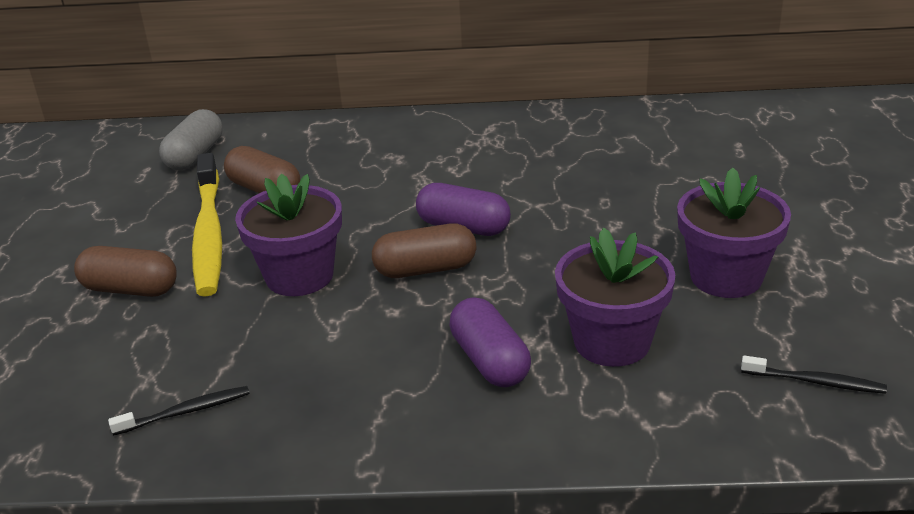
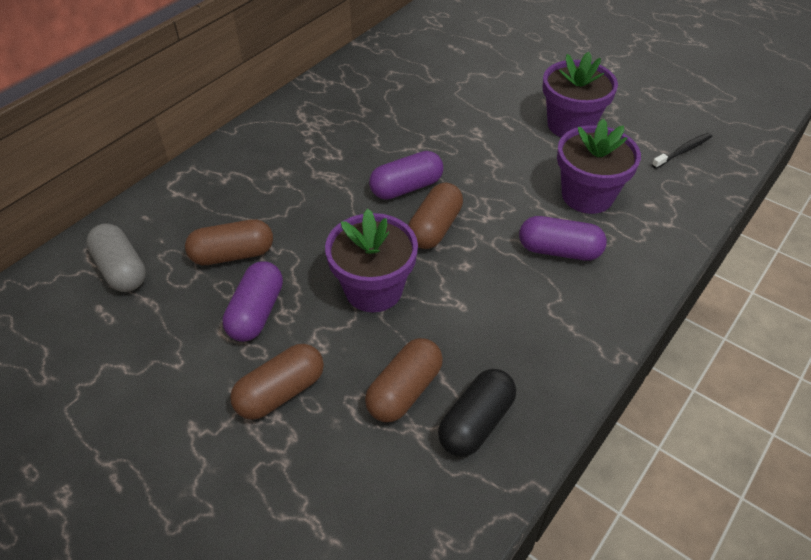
camera: 55 degrees left, 15 degrees up
black toothbrush [108,386,250,436] -> black capsule [438,369,516,457]
yellow toothbrush [192,153,222,297] -> purple capsule [222,261,283,342]
none -> brown capsule [365,338,443,422]

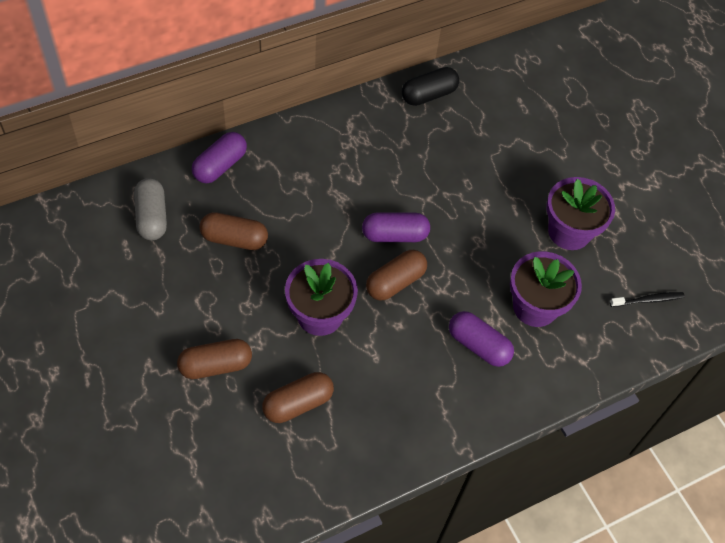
camera: 20 degrees right, 10 degrees up
purple capsule [222,261,283,342] -> purple capsule moved to [192,132,247,183]
black capsule [438,369,516,457] -> black capsule moved to [402,67,459,106]

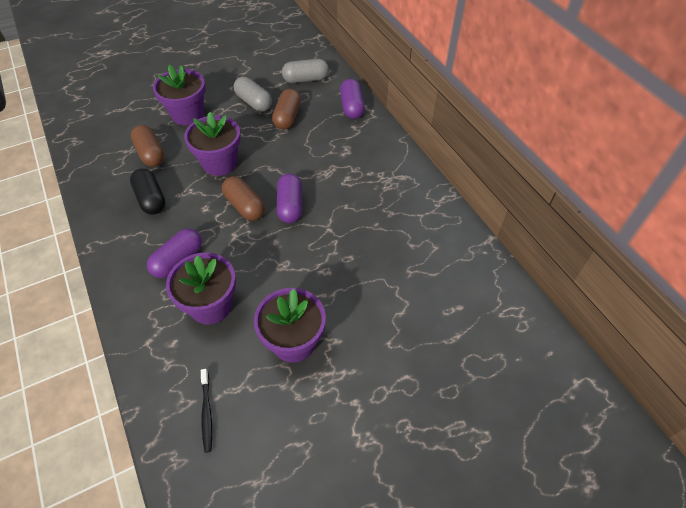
camera: 95 degrees right, 5 degrees down
brown capsule [177,339,252,379] -> purple flower pot [153,65,206,125]
purple capsule [192,132,247,183] -> purple capsule turned 45 degrees clockwise [340,79,365,119]
black capsule [402,67,459,106] -> black capsule moved to [130,168,166,215]
none -> grey capsule [233,77,272,112]

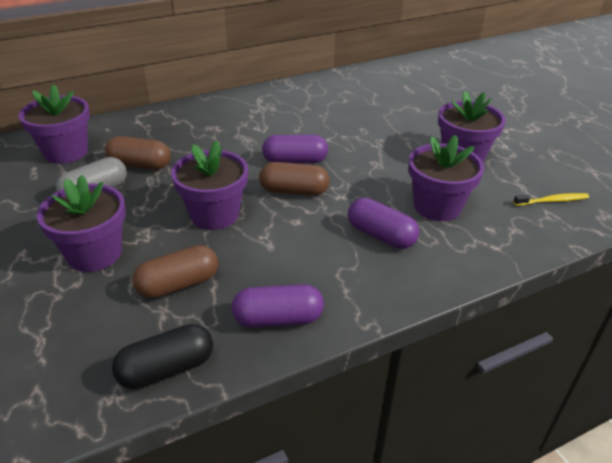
camera: 90 degrees left, 15 degrees down
black capsule [130,168,166,215] -> black capsule moved to [112,324,213,389]
black toothbrush [201,369,212,453] -> yellow toothbrush [513,193,589,206]
brown capsule [222,176,265,221] -> brown capsule turned 45 degrees clockwise [259,162,330,196]
grey capsule [282,59,329,83] -> purple flower pot [19,84,90,164]
purple capsule [340,79,365,119] -> purple capsule moved to [232,284,324,328]

